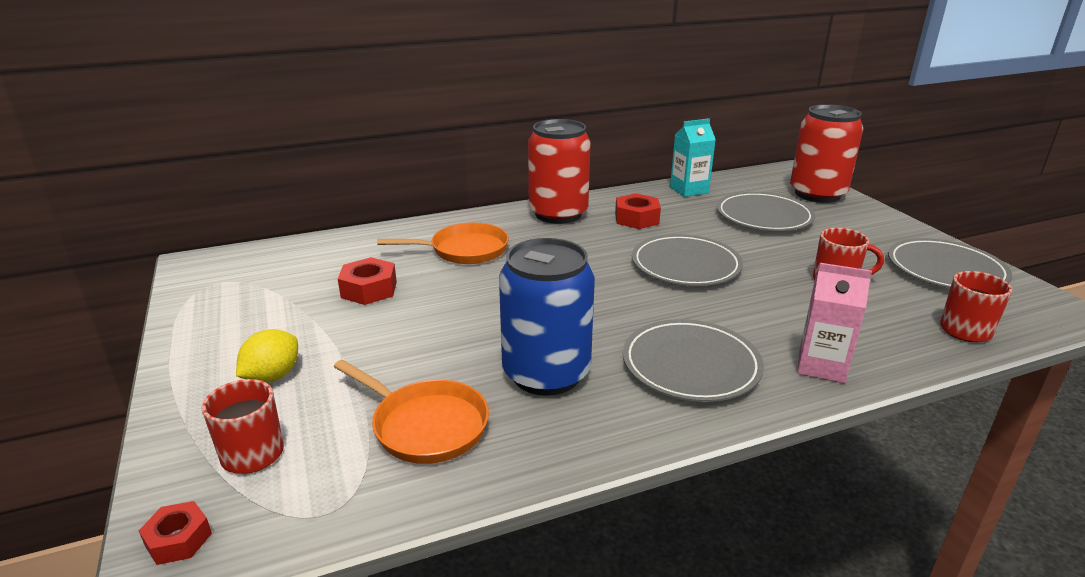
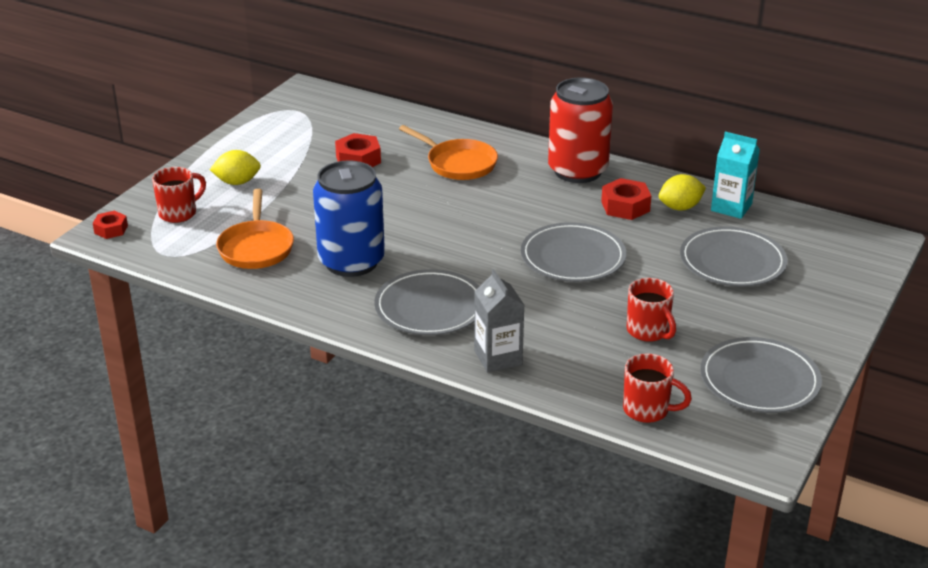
camera: 50 degrees right, 5 degrees up
red can [790,104,863,203] -> none
pink carton [797,263,872,383] -> grey carton [474,269,524,372]
none -> yellow lemon [659,174,706,211]

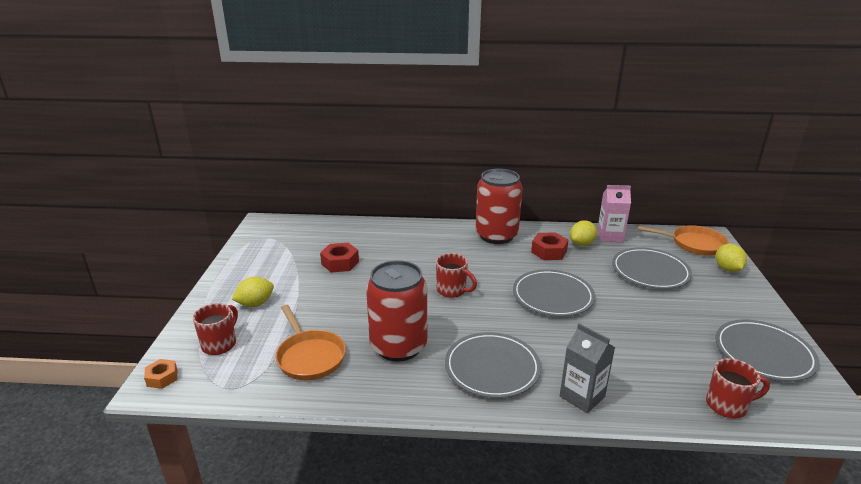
camera: 25 degrees left, 5 degrees down
red nut [93,211,128,239] -> orange nut [144,359,177,389]
blue can [313,160,385,277] -> red can [366,260,427,362]
orange pan [399,125,498,180] -> orange pan moved to [637,225,729,256]
red mug [627,278,676,342] -> red mug moved to [436,253,477,298]
turquoise carton [711,132,760,219] -> pink carton [597,185,631,242]
none -> yellow lemon [716,244,747,272]

